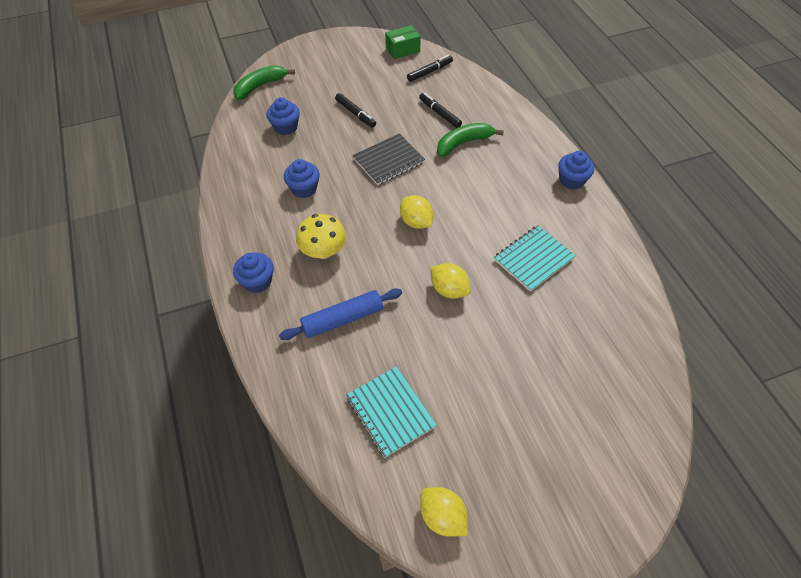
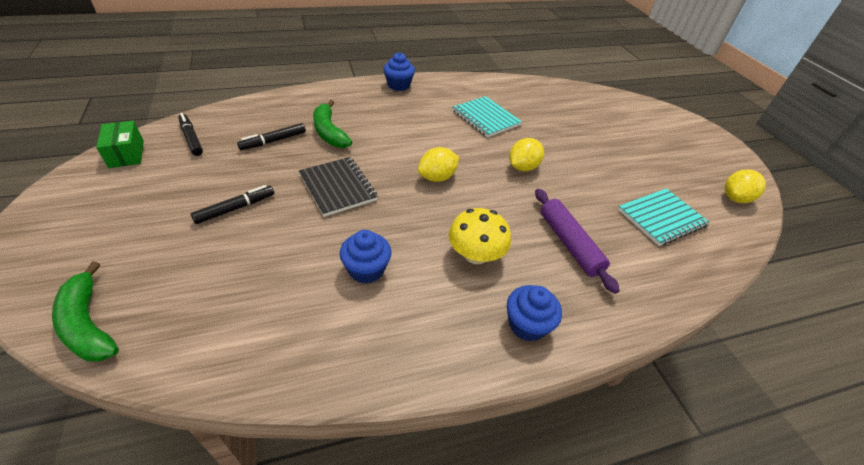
camera: 90 degrees left, 10 degrees down
blue cupcake [266,97,300,135] -> none
blue rolling pin [279,288,402,340] -> purple rolling pin [535,189,620,294]

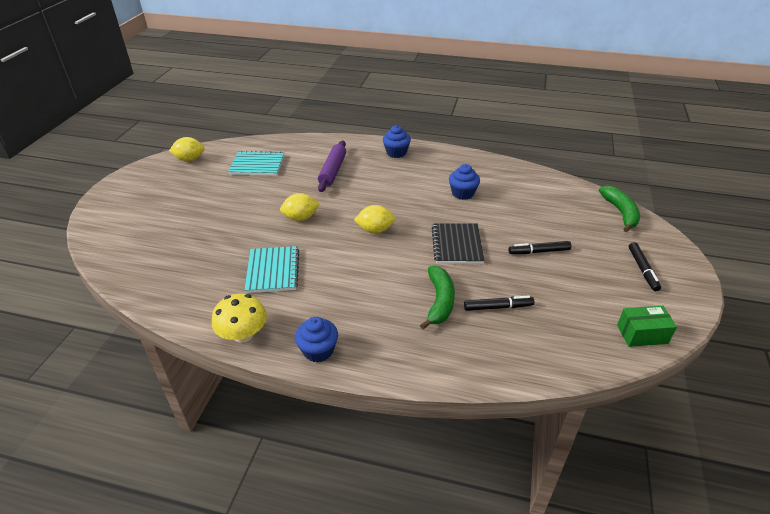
camera: 145 degrees left, 5 degrees down
green box [96,120,144,168] -> green box turned 75 degrees clockwise [617,306,677,347]
black marker [178,113,203,156] -> black marker moved to [628,242,661,291]
yellow mushroom [448,208,511,264] -> yellow mushroom moved to [212,293,267,343]

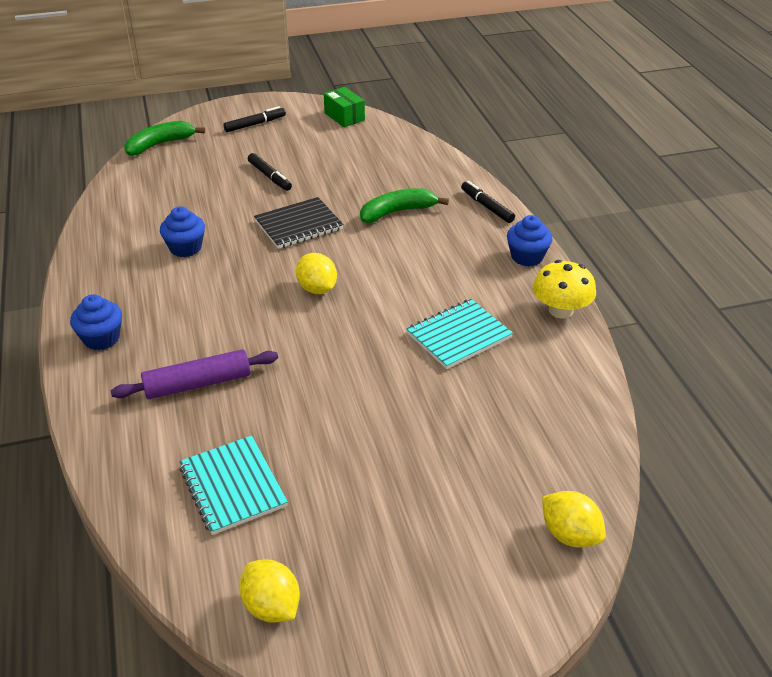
camera: 120 degrees left, 0 degrees up
yellow lemon [280,193,320,221] -> yellow lemon moved to [542,491,606,547]
black marker [464,296,534,311] -> black marker moved to [461,181,515,223]

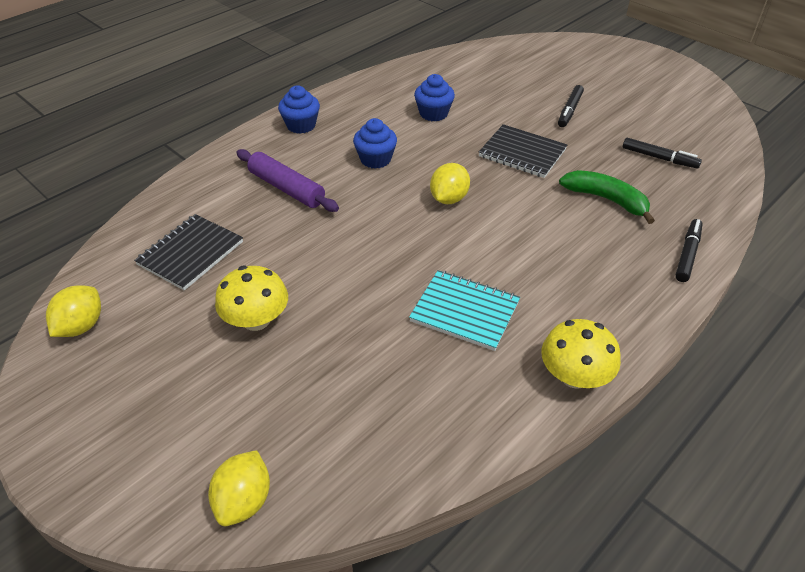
camera: 60 degrees right, 5 degrees up
green banana [124,121,205,156] -> none
turquoise notebook [179,436,288,535] -> black notebook [134,214,243,291]
black marker [223,106,286,132] -> black marker moved to [623,138,702,169]
green box [324,87,365,127] -> none
blue cupcake [507,215,553,266] -> blue cupcake moved to [353,118,397,169]
none -> yellow mushroom [215,266,288,331]

